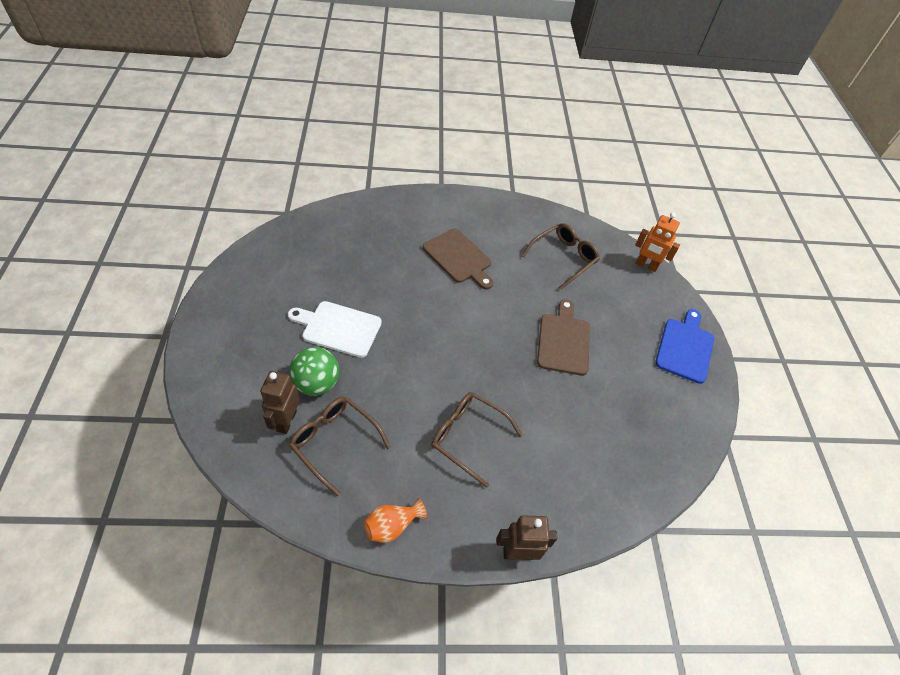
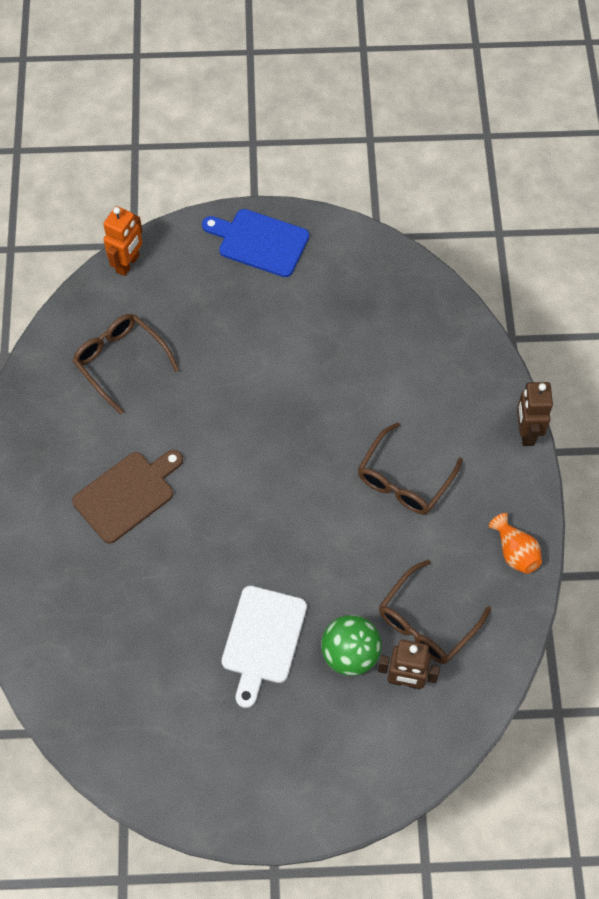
camera: 85 degrees left, 10 degrees up
brown cutting board [537,299,590,376] -> none

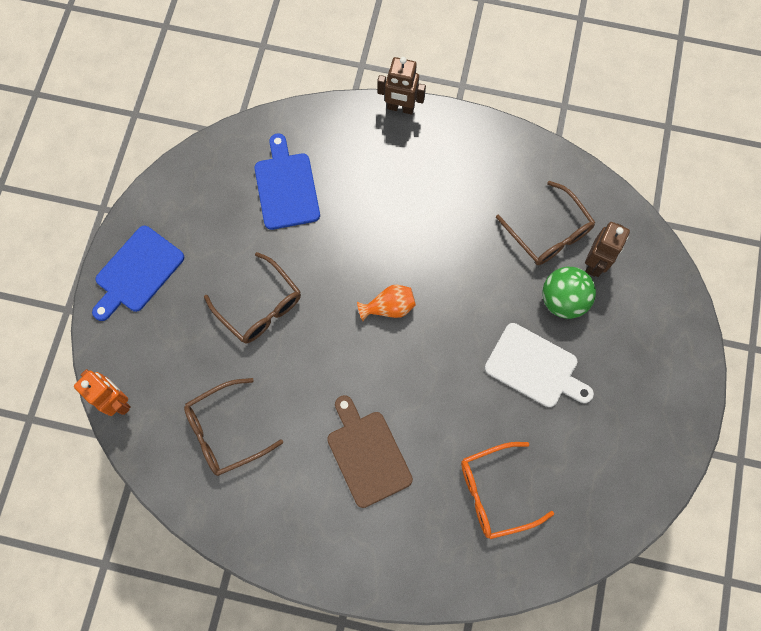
camera: 75 degrees left, 10 degrees up
brown glasses [358,422,463,514] -> brown glasses moved to [204,252,301,343]
orange vase [489,513,542,574] -> orange vase moved to [357,285,416,321]
none -> blue cutting board [254,134,320,230]
none -> orange glasses [461,442,554,539]

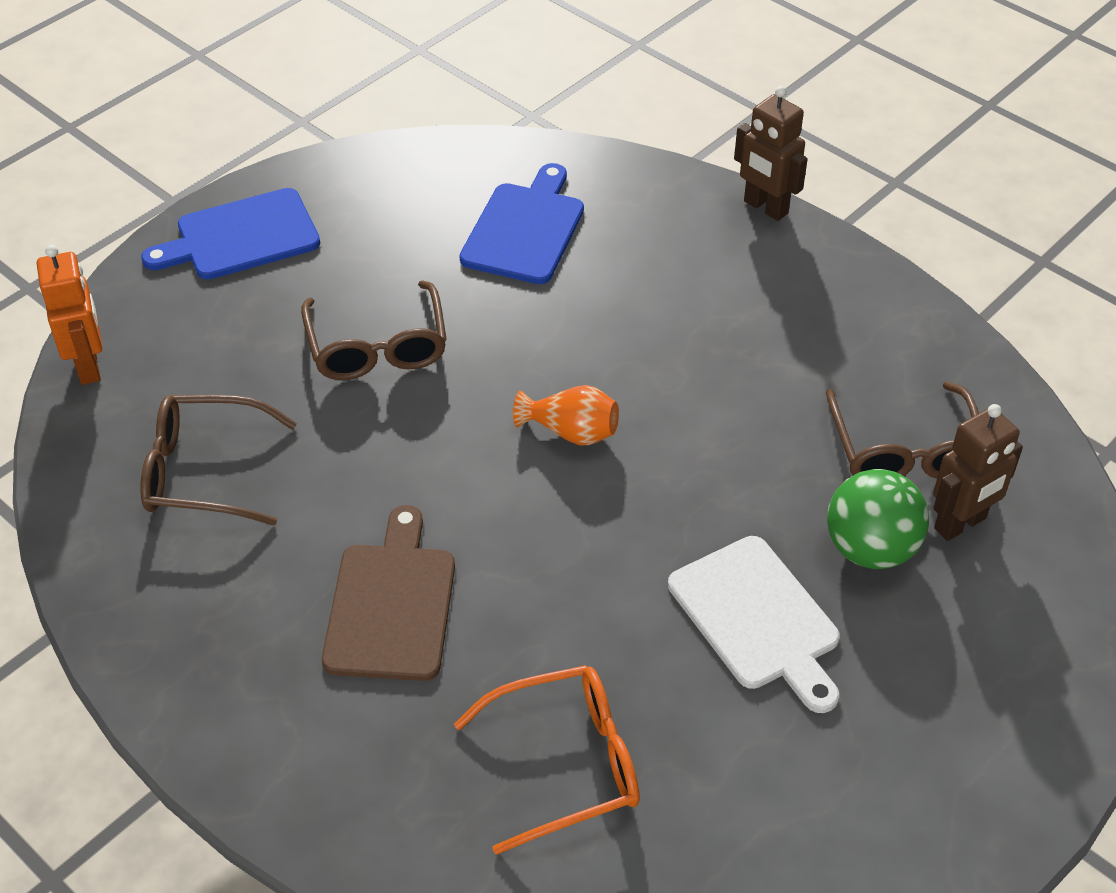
camera: 30 degrees right, 25 degrees down
orange glasses [461,442,554,539] -> orange glasses turned 150 degrees clockwise [454,665,640,855]

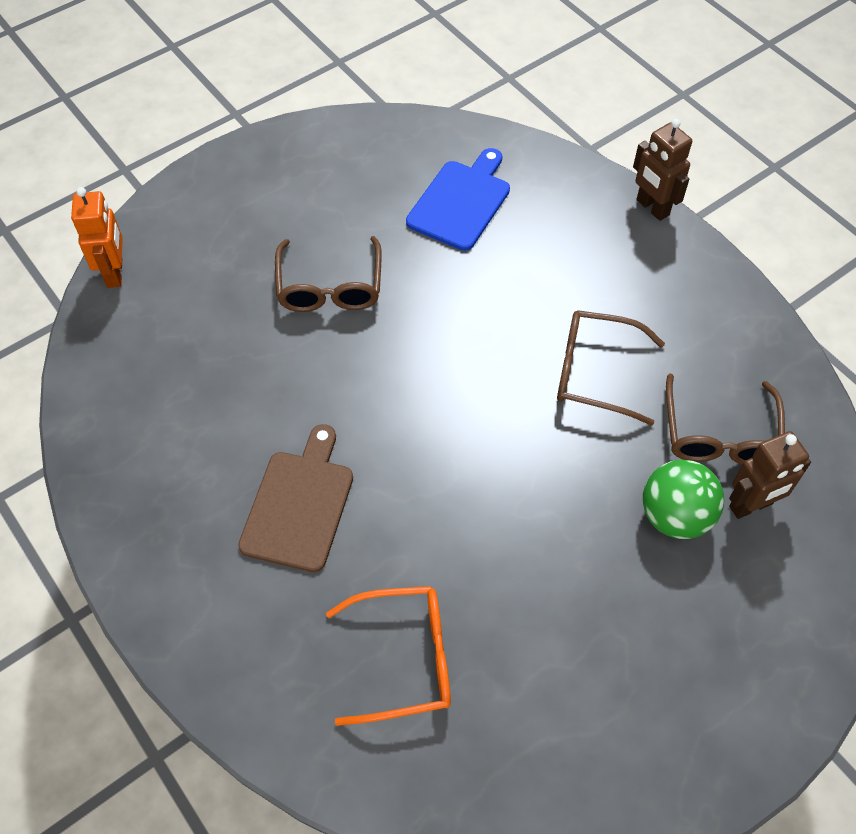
camera: 10 degrees right, 10 degrees up
brown glasses [140,395,297,525] -> brown glasses moved to [557,310,665,425]
blue cutting board [141,188,320,280] -> none
orange vase [513,385,619,445] -> none
white cutting board [668,536,840,713] -> none

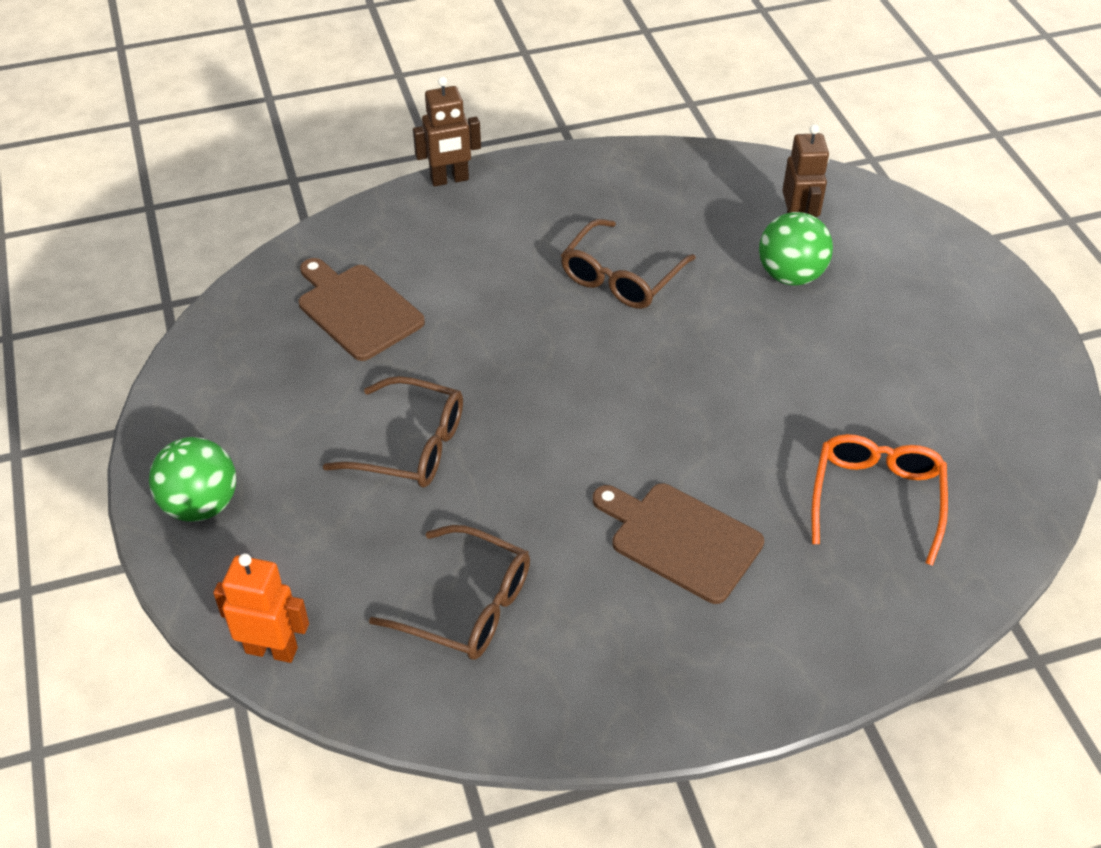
camera: 70 degrees left, 10 degrees down
blue cutting board [406,148,510,251] -> brown cutting board [299,258,425,361]
brown glasses [666,374,785,465] -> brown glasses moved to [369,525,530,660]
none -> green ball [149,437,236,522]

